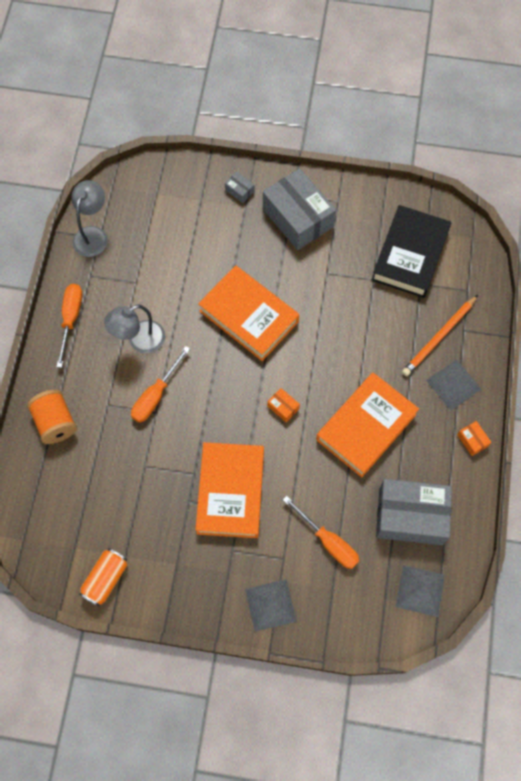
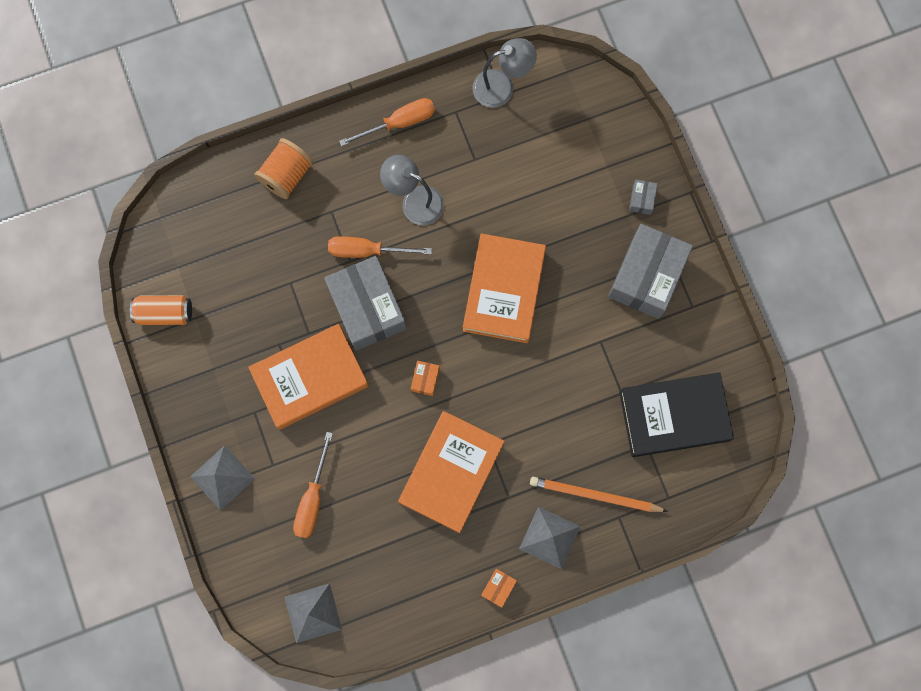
camera: 60 degrees right, 10 degrees up
orange book [316,373,419,477] -> orange book turned 75 degrees counterclockwise [398,411,505,533]
grey box [376,479,452,545] -> grey box moved to [324,256,407,351]

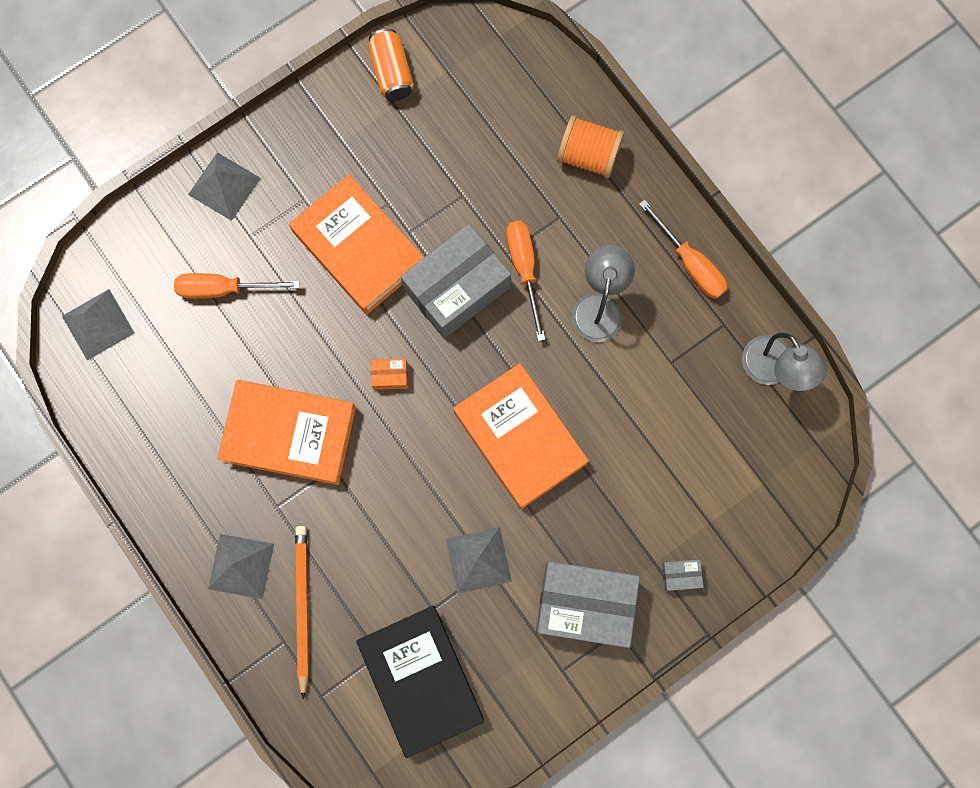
camera: 75 degrees right, 0 degrees up
orange book [463,233,546,343] -> orange book turned 60 degrees clockwise [453,363,589,509]
orange box [481,569,517,608] -> none
none -> grey pyramid [446,527,512,594]

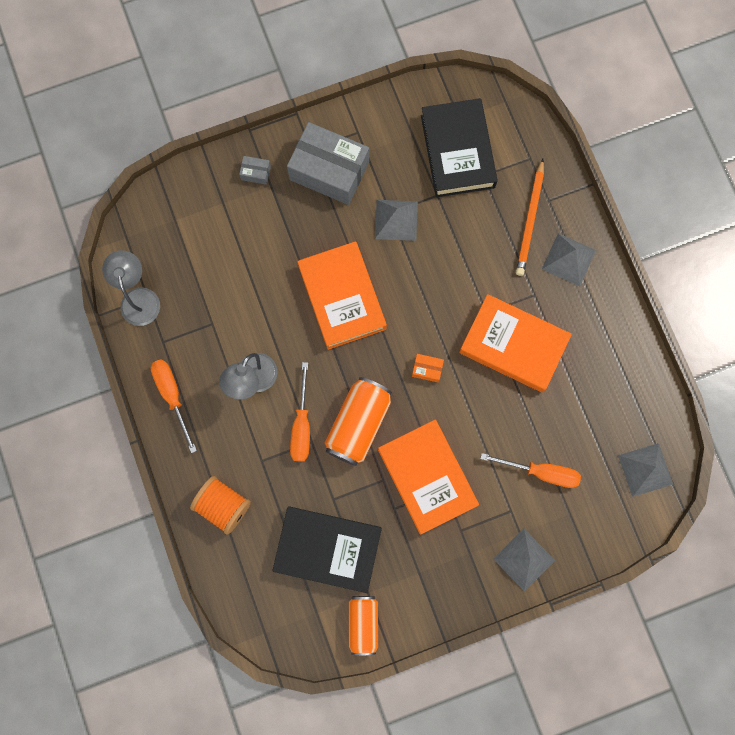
camera: 165 degrees left, 0 degrees up
grey box [400,224,511,338] -> orange can [325,377,392,466]
none -> black book [272,506,382,593]

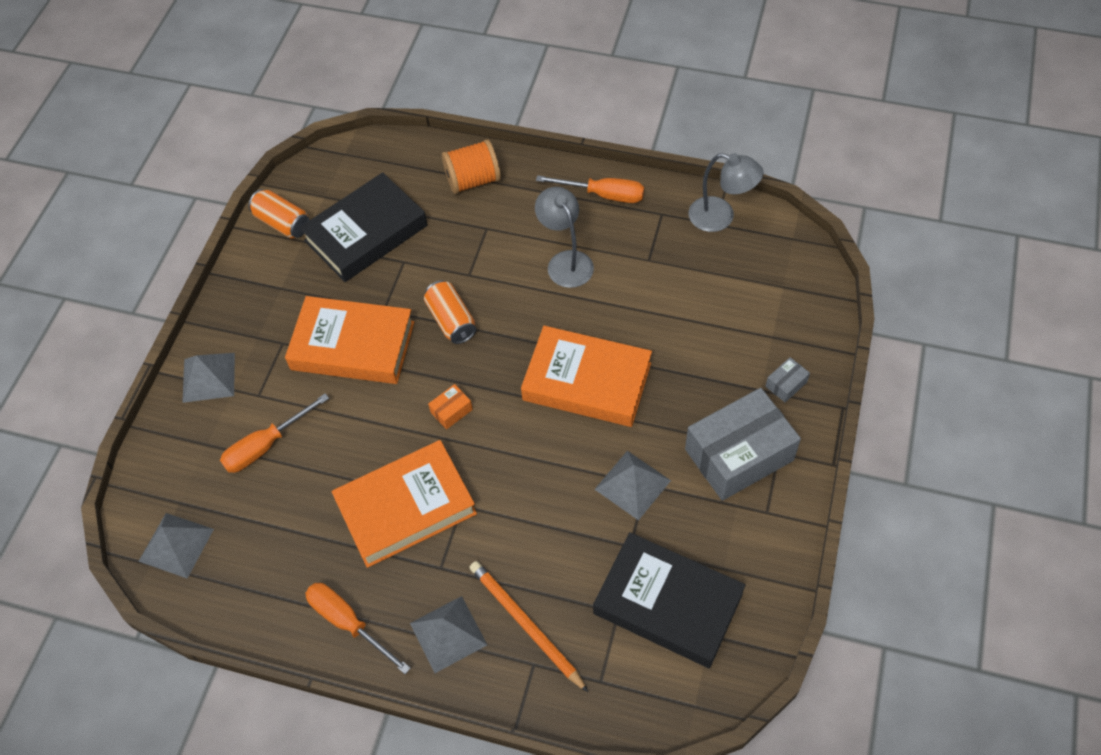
camera: 130 degrees right, 20 degrees down
orange screwdriver [290,362,310,462] -> orange screwdriver moved to [305,583,411,674]
orange can [325,377,392,466] -> orange can [424,280,476,344], size x0.66

